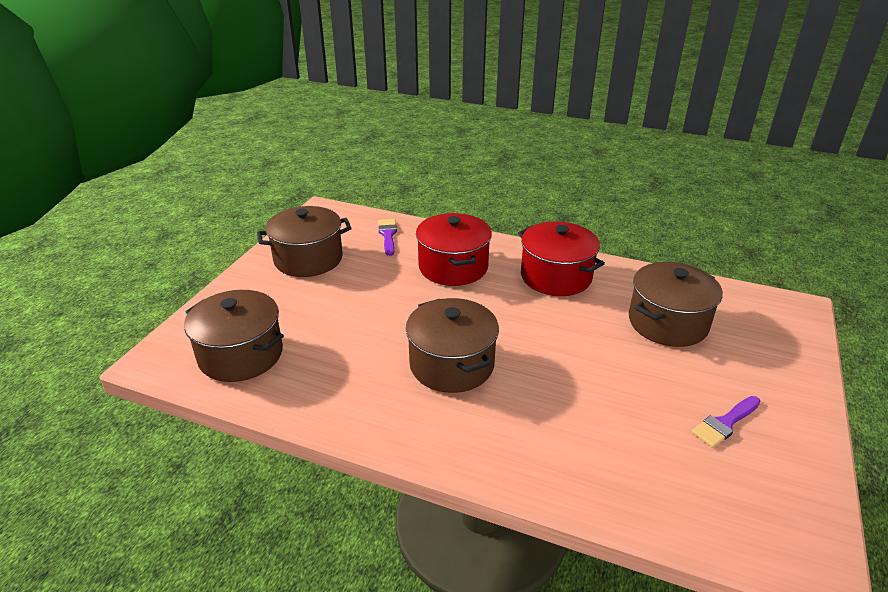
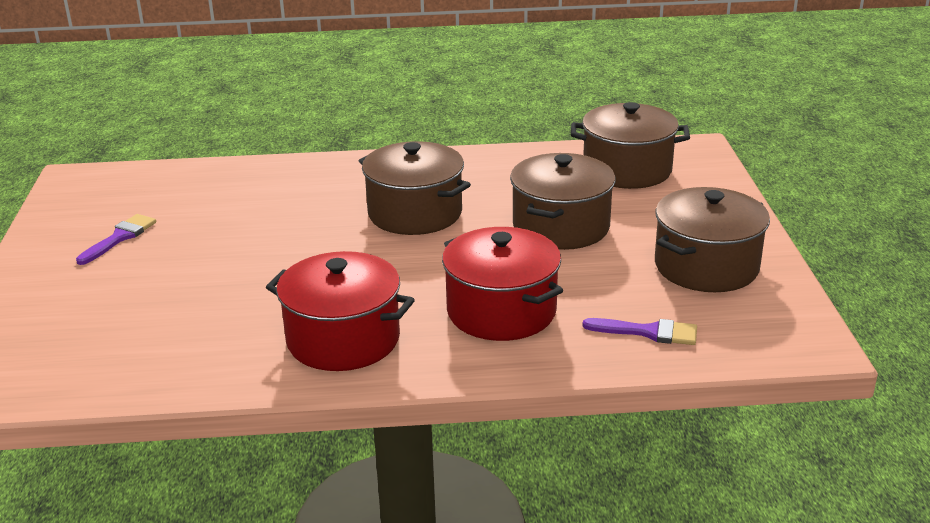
camera: 155 degrees right, 5 degrees down
purple brush [378,219,397,256] -> purple brush turned 45 degrees counterclockwise [582,318,697,345]
brown pot [629,262,723,347] -> brown pot moved to [510,153,616,250]

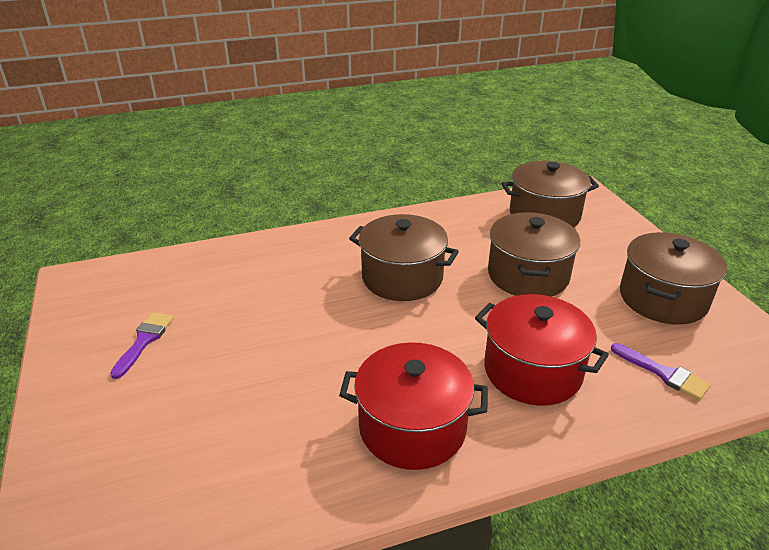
camera: 15 degrees left, 5 degrees up
purple brush [582,318,697,345] -> purple brush turned 45 degrees clockwise [611,343,711,400]

